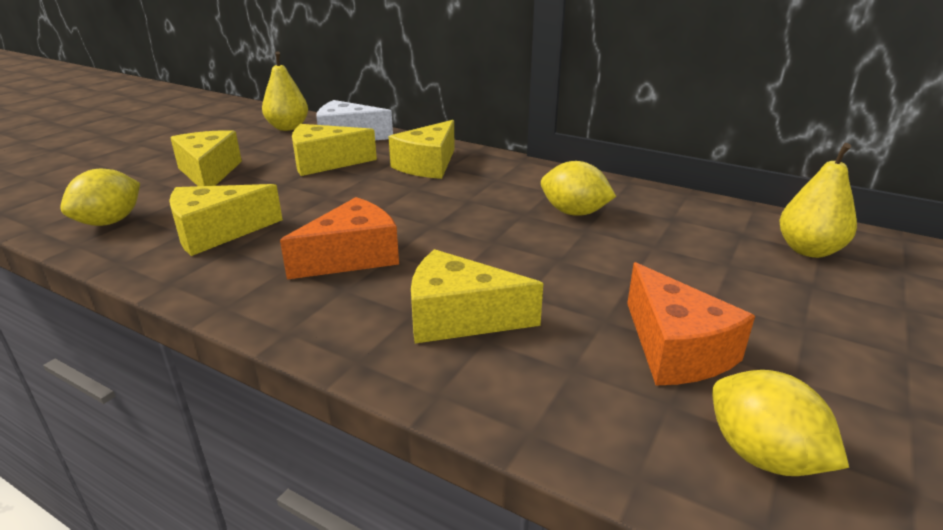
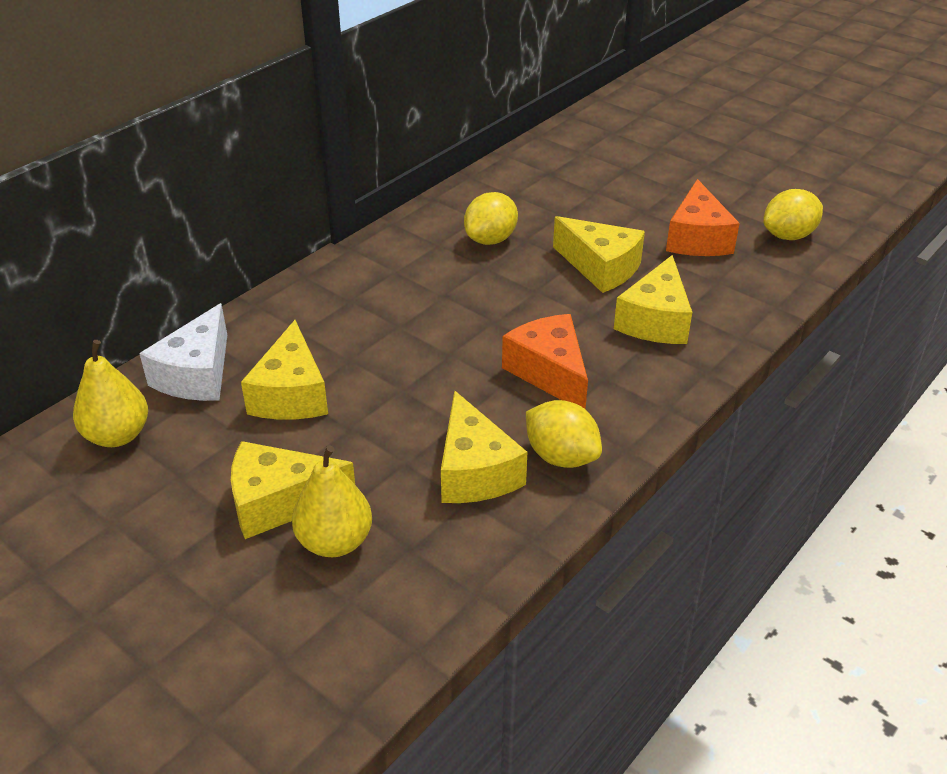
camera: 80 degrees left, 10 degrees up
yellow lemon [60,169,140,226] -> yellow lemon moved to [526,400,602,468]
yellow cheese [389,120,455,179] -> yellow cheese moved to [553,216,645,293]
orange cheese [627,262,755,385] -> orange cheese turned 105 degrees clockwise [666,179,740,256]
yellow pear [779,143,857,258] -> yellow pear moved to [292,445,372,557]

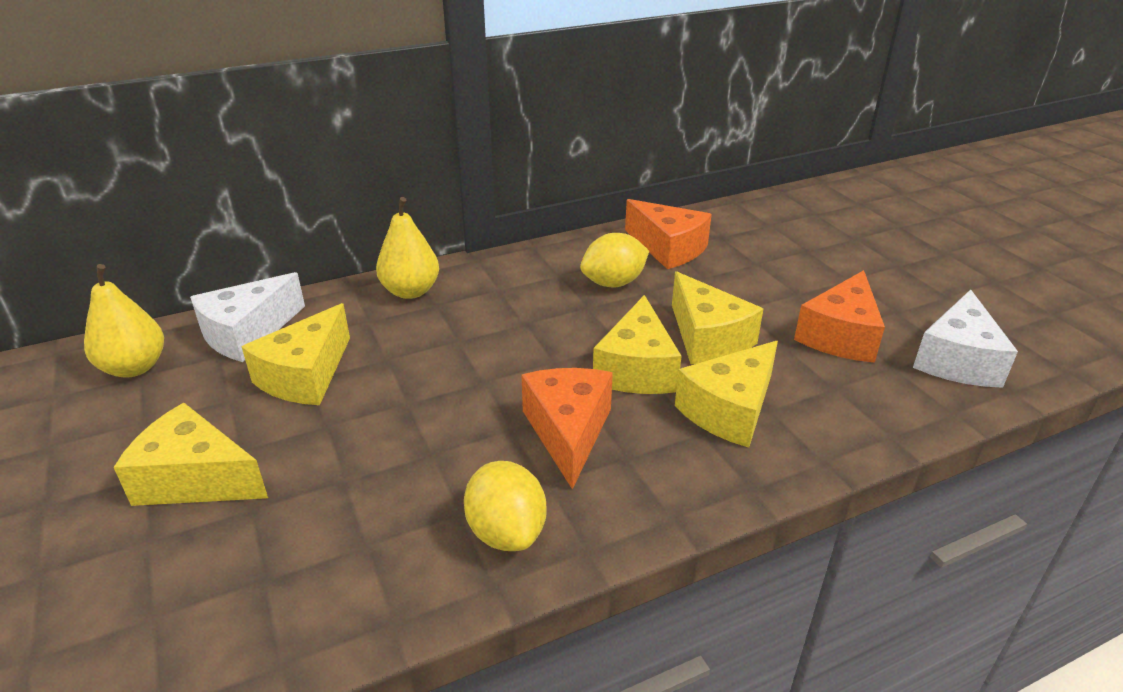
camera: 25 degrees right, 5 degrees down
yellow pear [292,445,372,557] -> yellow pear moved to [376,197,439,299]
yellow cheese [441,390,527,503] -> yellow cheese moved to [593,295,681,394]
yellow lemon [763,189,823,240] -> white cheese [913,290,1018,388]
none -> orange cheese [625,199,712,269]

